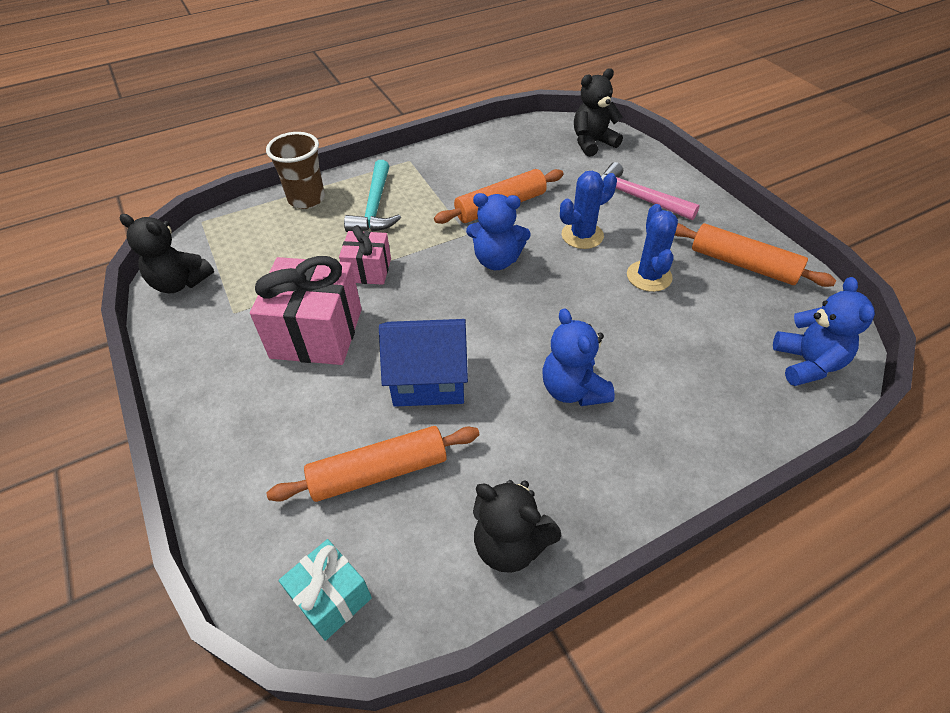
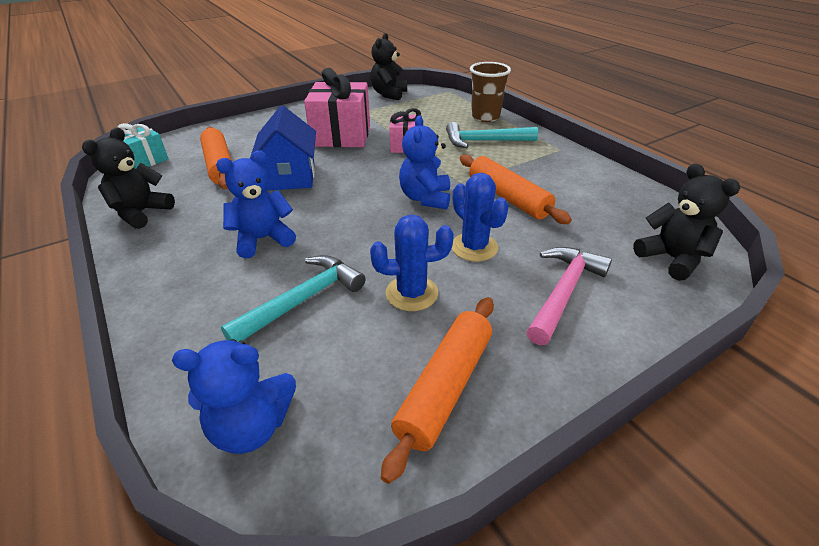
camera: 85 degrees right, 10 degrees down
none -> turquoise hammer [221,255,365,342]

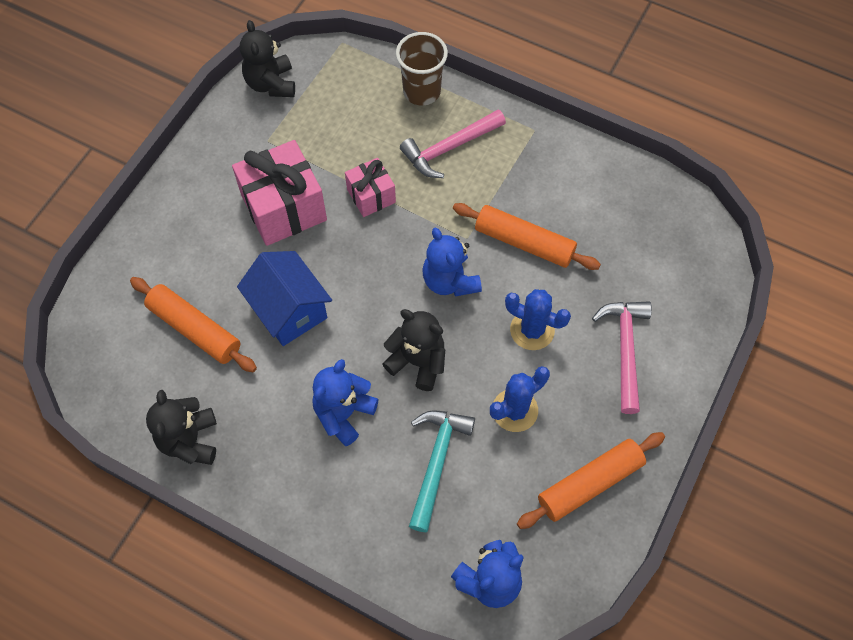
camera: 30 degrees left, 25 degrees up
turquoise gift [117,123,168,169] -> none
orange rolling pin [381,297,494,484] -> orange rolling pin turned 60 degrees clockwise [517,432,665,529]
turquoise hammer [446,122,538,148] -> pink hammer [400,110,506,178]
black teddy bear [633,164,740,281] -> black teddy bear moved to [382,309,445,391]

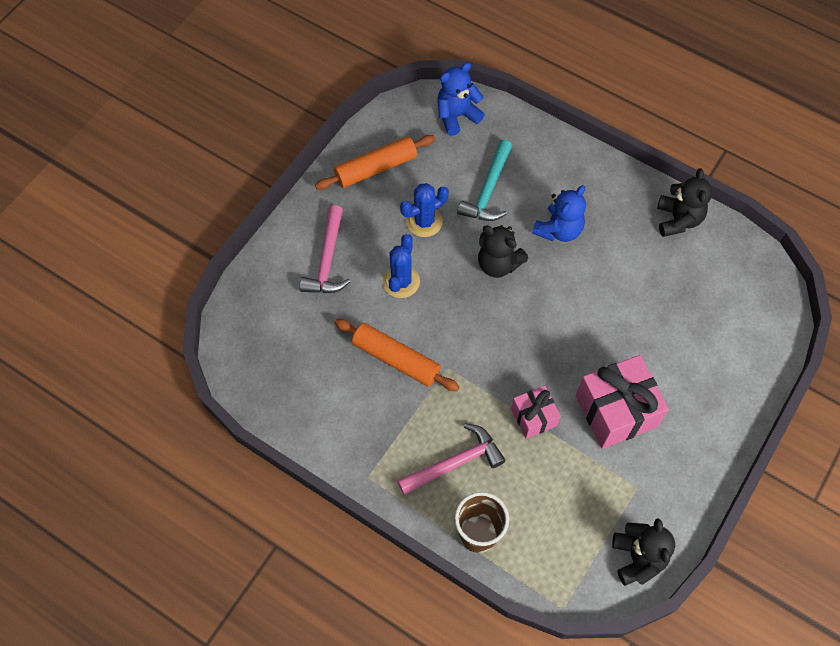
camera: 175 degrees left, 0 degrees up
orange rolling pin [130,277,257,372] -> none
blue house [237,251,332,346] -> none
blue teddy bear [423,228,482,296] -> none
blue cactus [505,289,571,350] -> blue cactus turned 75 degrees clockwise [383,234,420,298]

